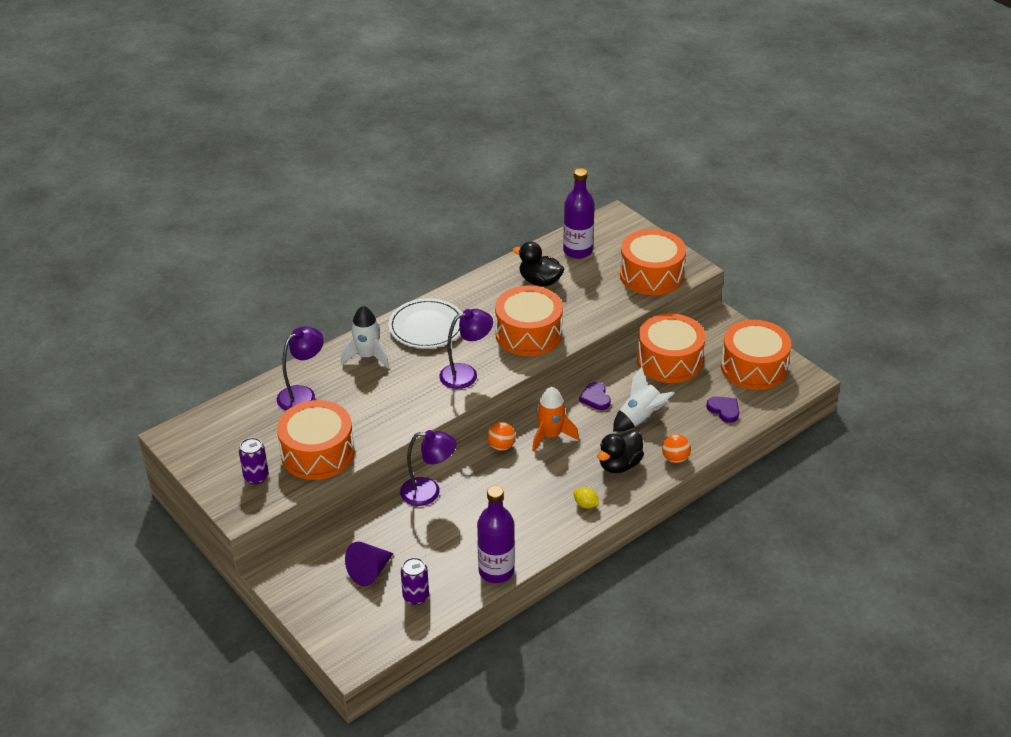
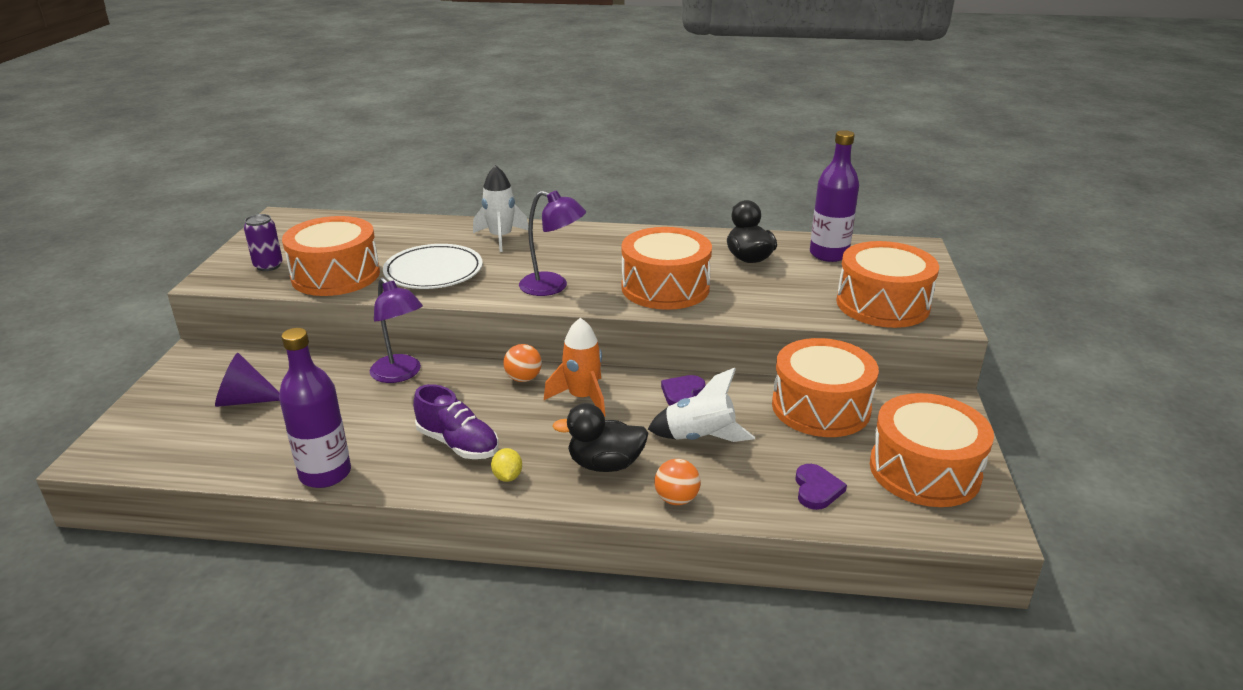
camera: 45 degrees right, 10 degrees down
purple lamp [277,326,324,411] -> none
white plate [388,298,462,348] -> white plate moved to [383,244,483,289]
purple can [401,557,429,605] -> none
none -> purple shoe [413,384,499,459]

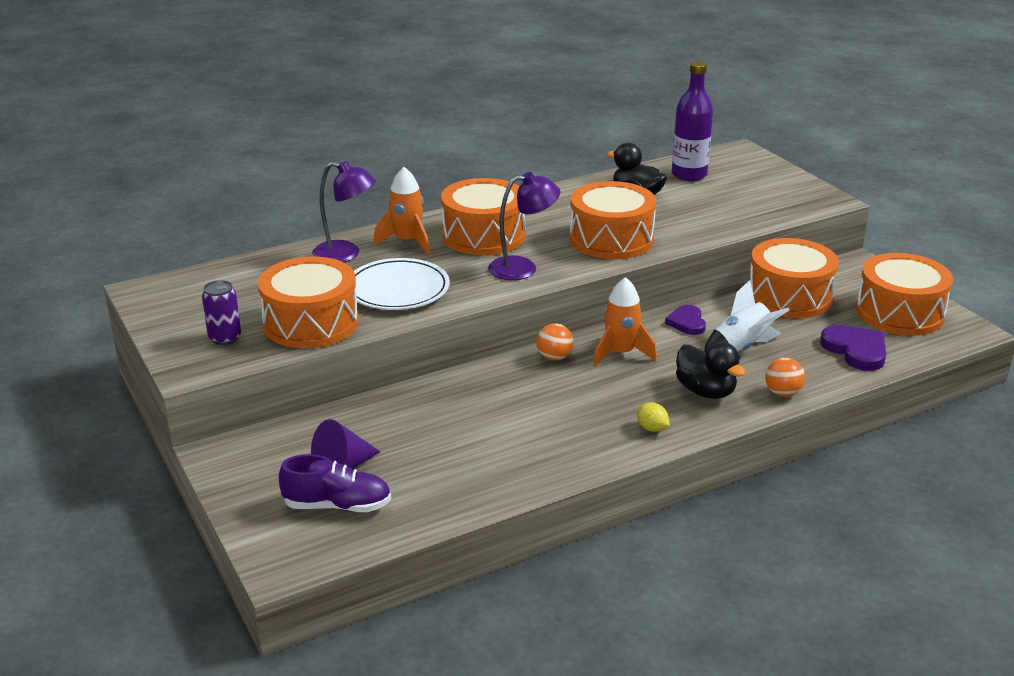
camera: 35 degrees left, 0 degrees up
purple bottle [279,328,351,488] -> none
purple lamp [370,277,423,383] -> purple lamp moved to [312,161,376,262]
purple shoe [413,384,499,459] -> purple shoe moved to [279,454,391,512]
white rocket [473,165,528,252] -> orange rocket [373,167,430,254]
black duck [552,403,649,472] -> black duck turned 90 degrees counterclockwise [676,342,746,399]
purple heart [795,464,847,510] -> purple heart [820,325,886,371], size x1.50
orange drum [836,241,939,328] -> orange drum moved to [441,178,526,256]

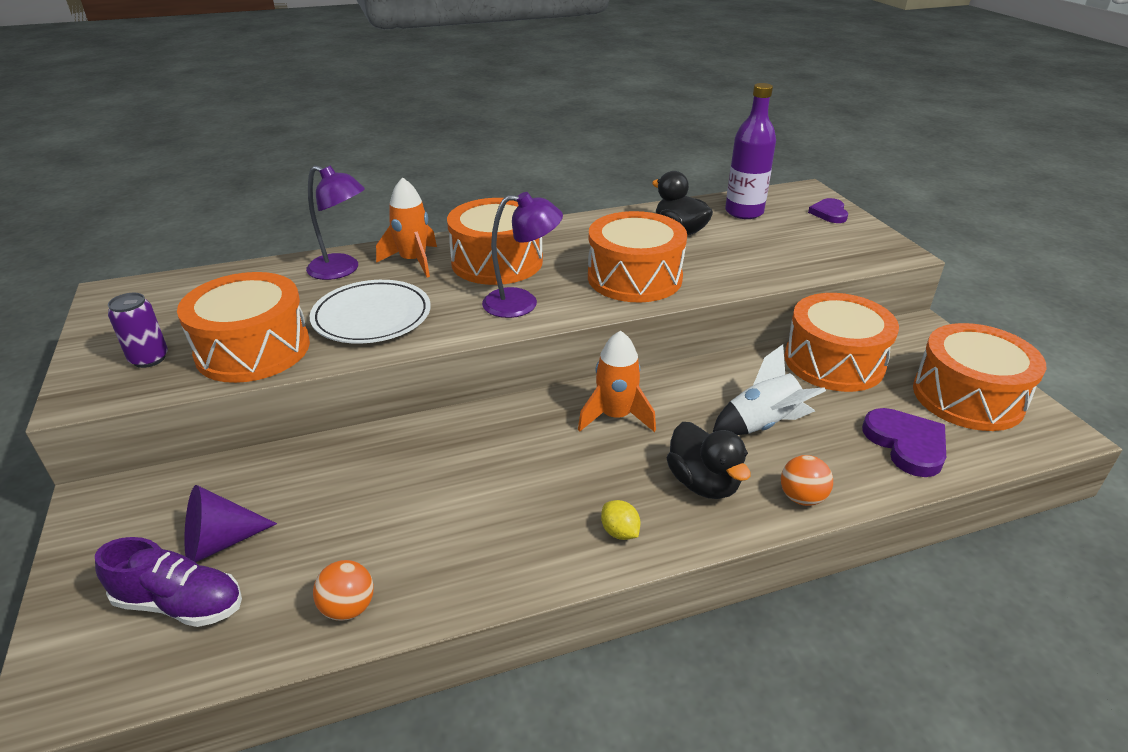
camera: 10 degrees right, 5 degrees up
orange ball [536,323,574,361] -> orange ball moved to [313,560,374,621]
purple heart [665,305,706,335] -> purple heart moved to [808,198,848,223]

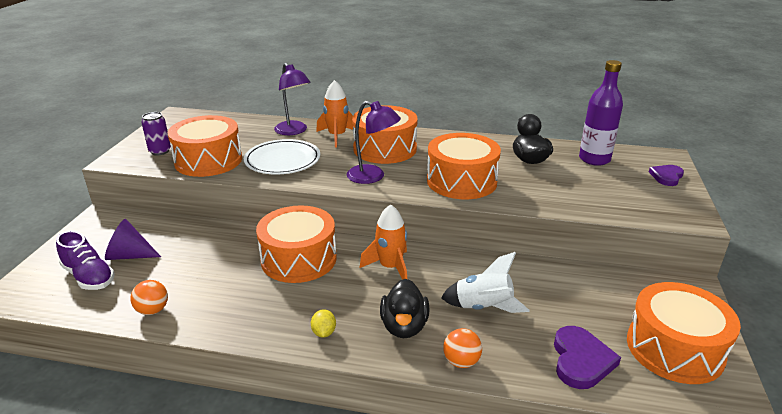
camera: 30 degrees right, 5 degrees down
orange drum [784,293,899,392] -> orange drum moved to [256,205,337,283]

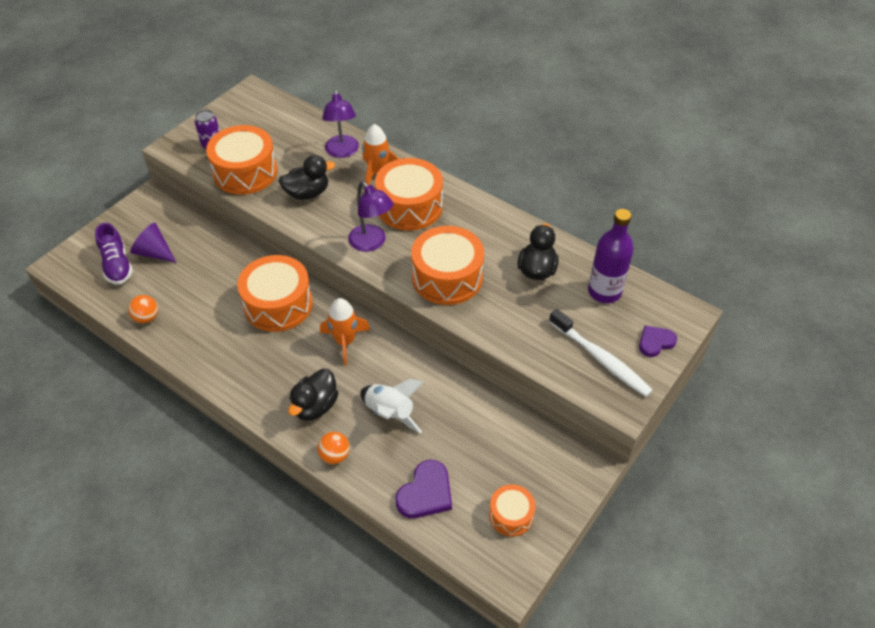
camera: 25 degrees right, 20 degrees up
white plate [244,139,320,175] -> black duck [278,155,335,200]
yellow lemon [311,309,336,338] -> none
orange drum [627,282,741,384] -> orange drum [489,484,535,536], size x0.54
none -> white toothbrush [549,309,653,397]

